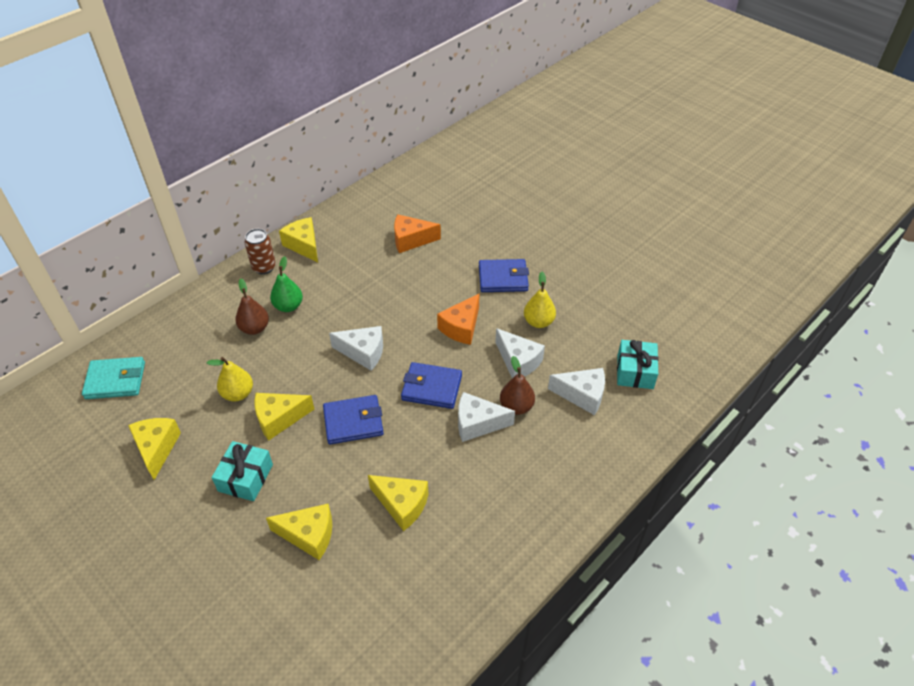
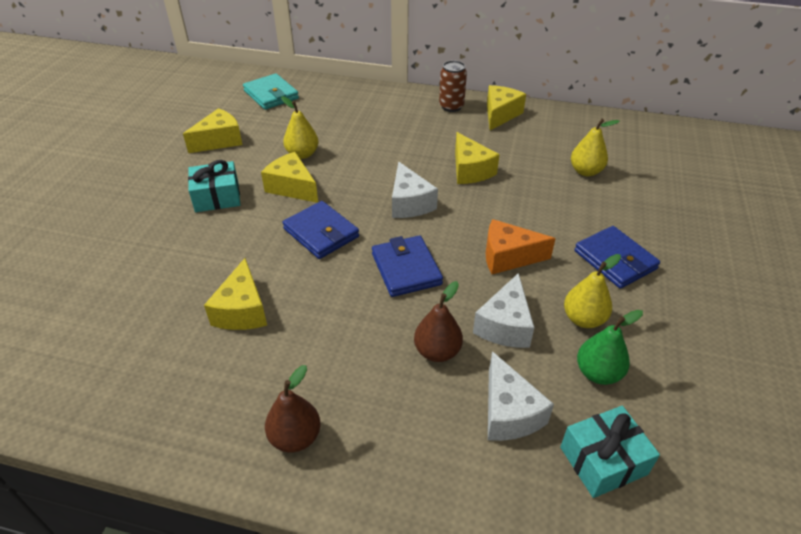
camera: 60 degrees right, 5 degrees down
brown pear [235,279,269,335] -> brown pear moved to [265,365,321,453]
yellow cheese [266,503,332,560] -> yellow cheese moved to [455,132,500,184]
green pear [270,256,303,312] -> green pear moved to [577,310,643,385]
orange cheese [394,214,441,253] -> yellow pear [571,119,620,176]
white cheese [458,392,515,442] -> none

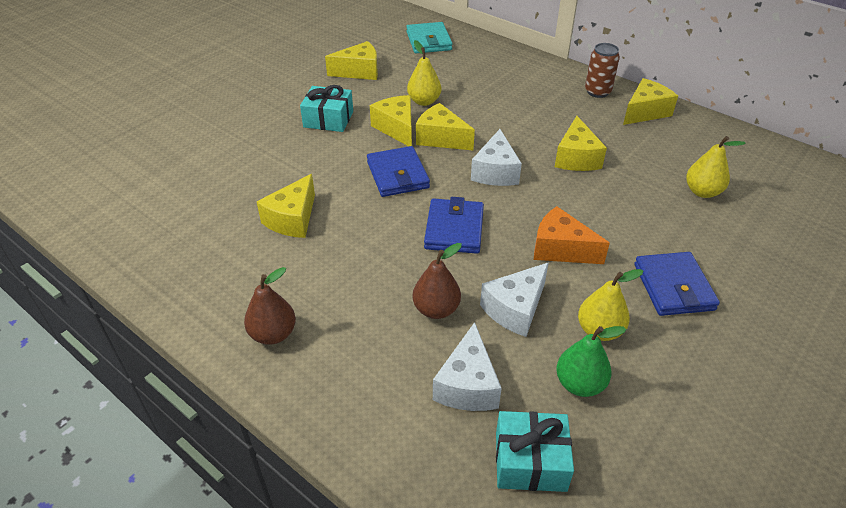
camera: 25 degrees right, 0 degrees up
none -> yellow cheese [416,103,475,150]

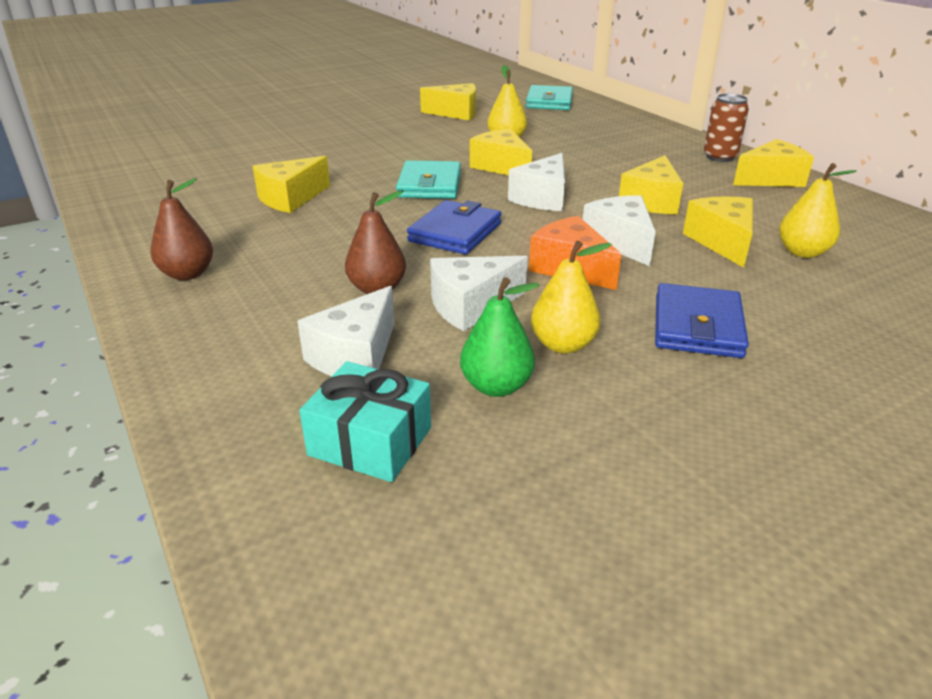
camera: 20 degrees right, 10 degrees down
turquoise gift [300,85,353,132] -> none
blue wallet [367,146,430,197] -> turquoise wallet [396,160,461,199]
yellow cheese [370,95,412,146] -> yellow cheese moved to [683,196,753,268]
none -> white cheese [583,195,656,266]

